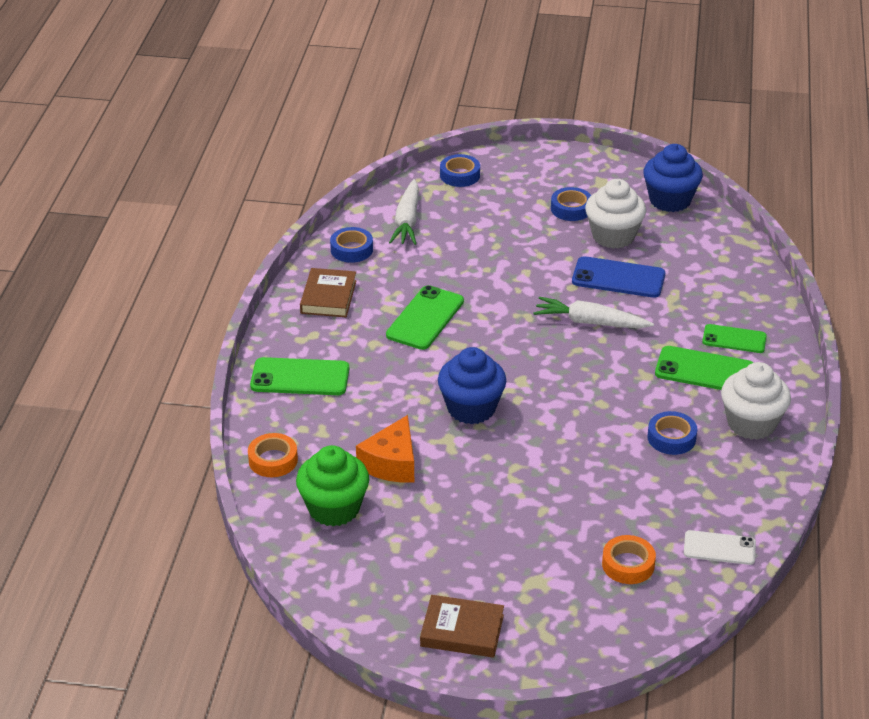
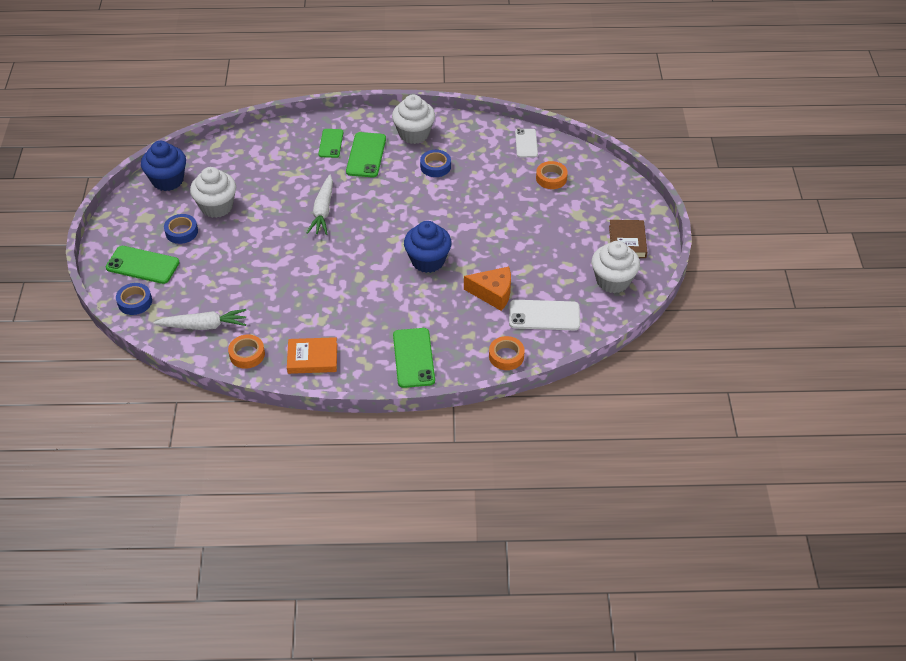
camera: 100 degrees left, 10 degrees up
green cupcake [296,445,369,527] -> white phone [509,300,580,330]
brown book [300,268,357,317] -> orange book [287,337,337,374]
blue tape [330,227,373,263] -> orange tape [228,335,265,369]
green phone [386,285,464,350] -> green phone moved to [106,246,180,284]
blue phone [572,256,665,298] -> none
none -> white cupcake [592,241,640,293]

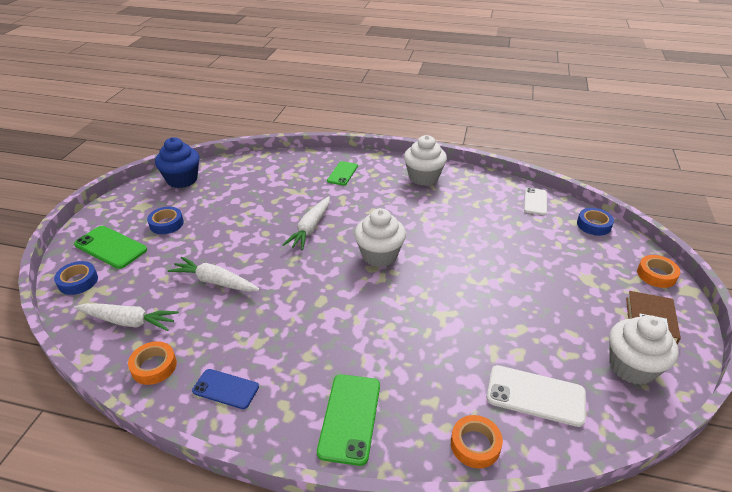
camera: 15 degrees right, 10 degrees down
white cupcake [190,167,236,218] -> white cupcake moved to [354,208,406,267]
orange book [287,337,337,374] -> blue phone [192,369,259,409]
green phone [346,132,386,177] -> none
blue cupcake [404,221,452,273] -> none
blue tape [420,150,451,177] -> blue tape moved to [577,208,614,236]
orange cheese [464,267,511,311] -> none
orange tape [536,161,568,189] -> orange tape moved to [637,255,680,288]
none -> white carrot [168,257,260,292]

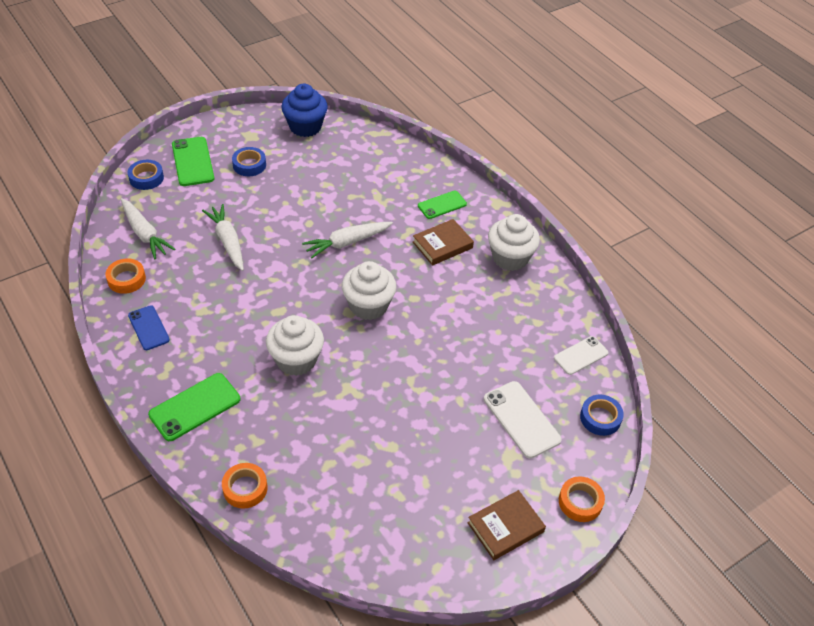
camera: 40 degrees right, 10 degrees up
white phone [487,365,586,427] -> white phone moved to [484,381,562,458]
white cupcake [609,315,679,385] -> white cupcake moved to [266,315,324,376]
none -> brown book [413,219,474,266]

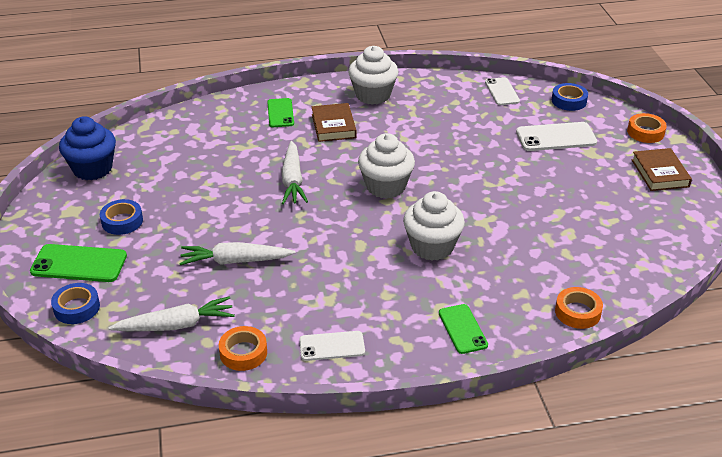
camera: 65 degrees left, 10 degrees down
blue phone [128,305,170,350] -> white phone [299,331,365,361]
green phone [148,373,240,441] -> green phone [439,304,488,354], size x0.66

